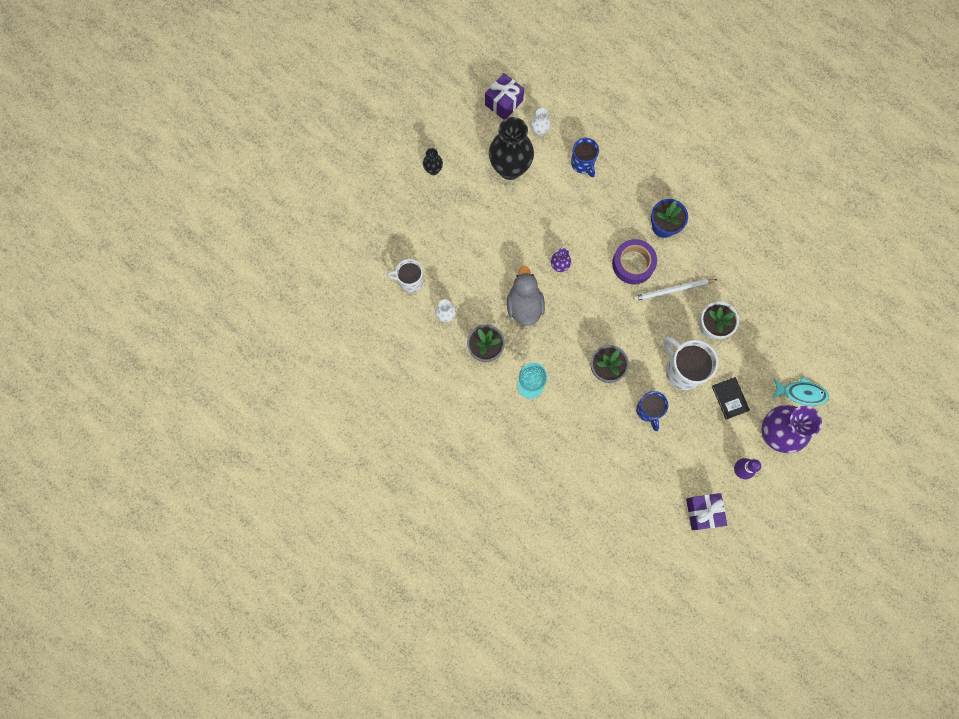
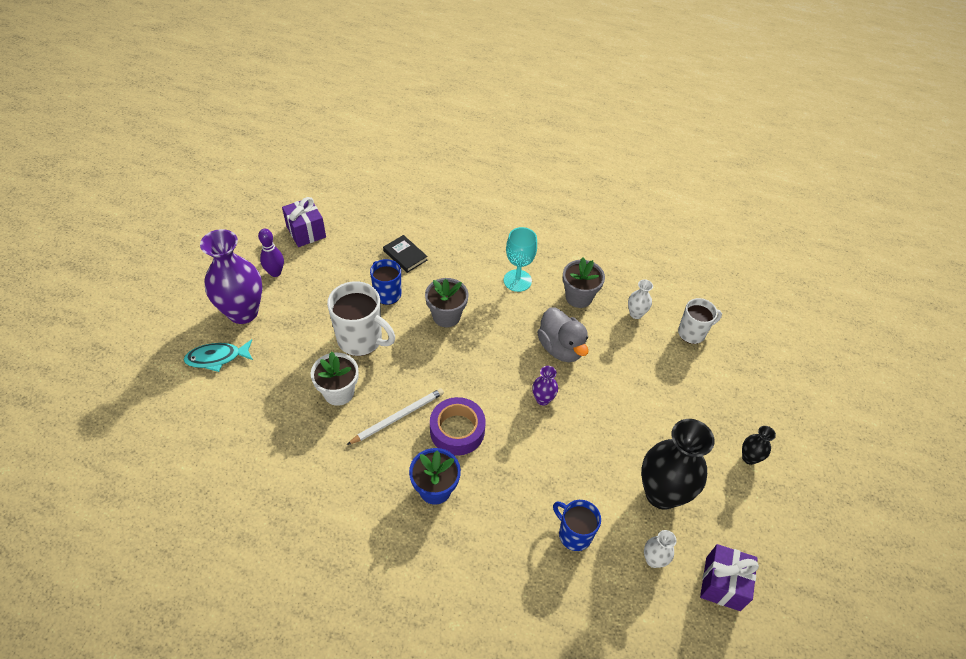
camera: 155 degrees right, 25 degrees down
black book [712,377,750,419] -> black book moved to [383,235,427,273]

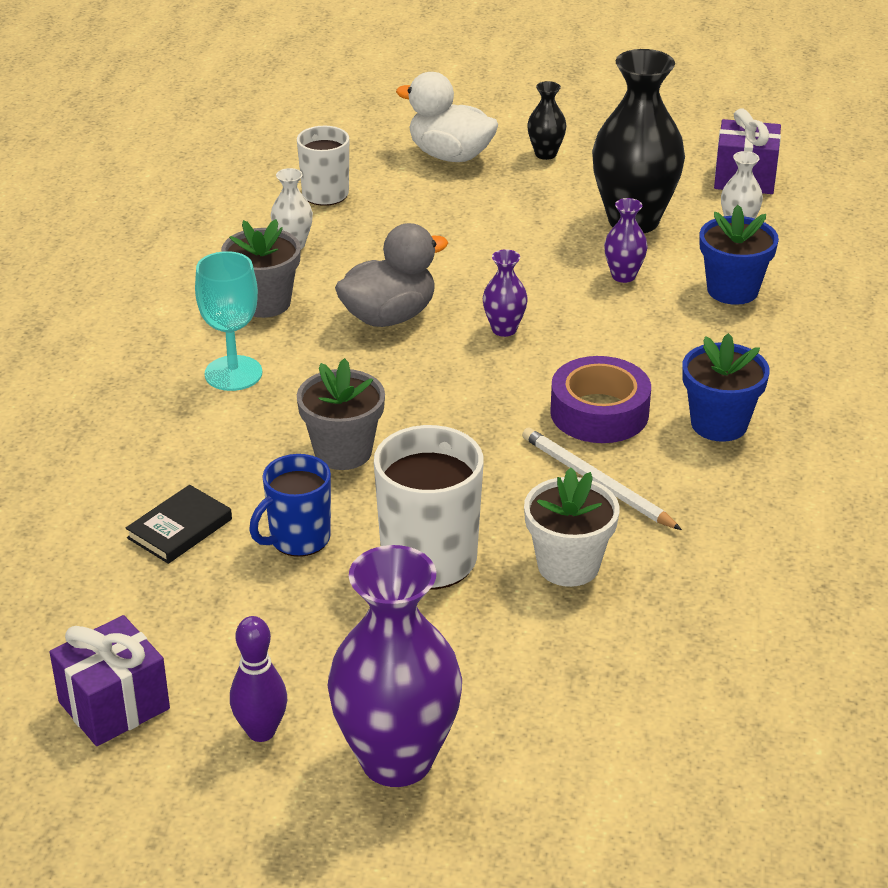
camera: 95 degrees left, 15 degrees down
turquoise fish [183,339,253,372] -> none
blue mug [553,500,601,551] -> blue flower pot [700,205,779,305]
none -> white duck [396,72,498,162]
none -> purple vase [604,198,648,283]

